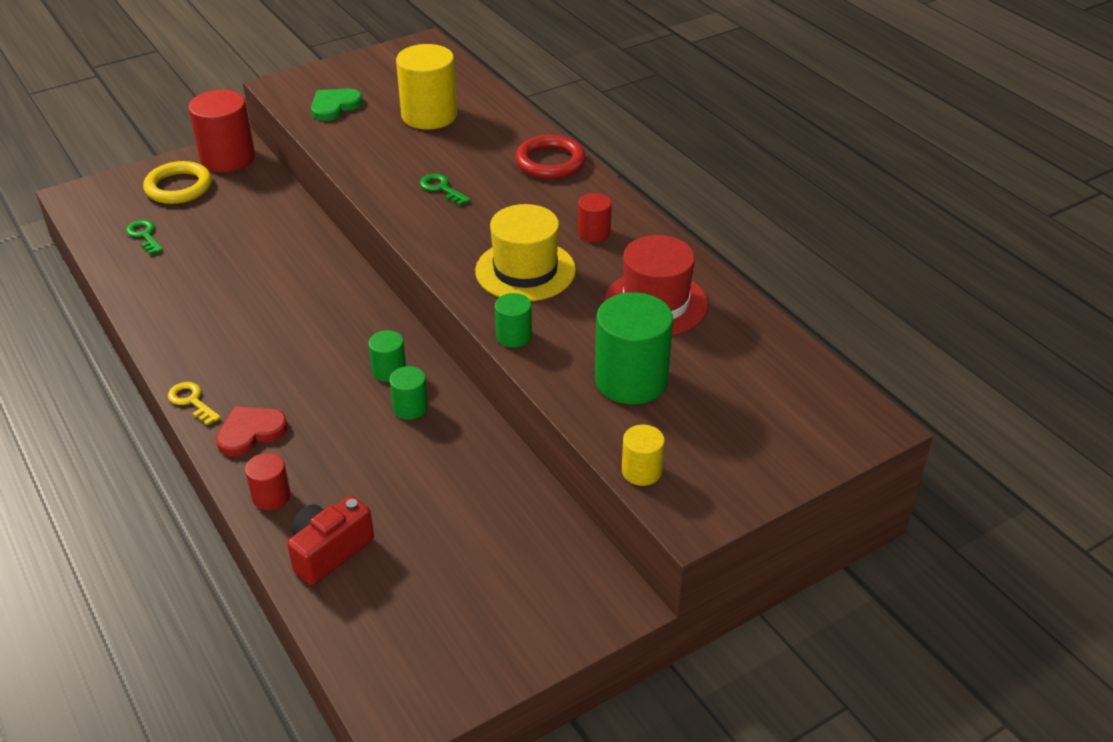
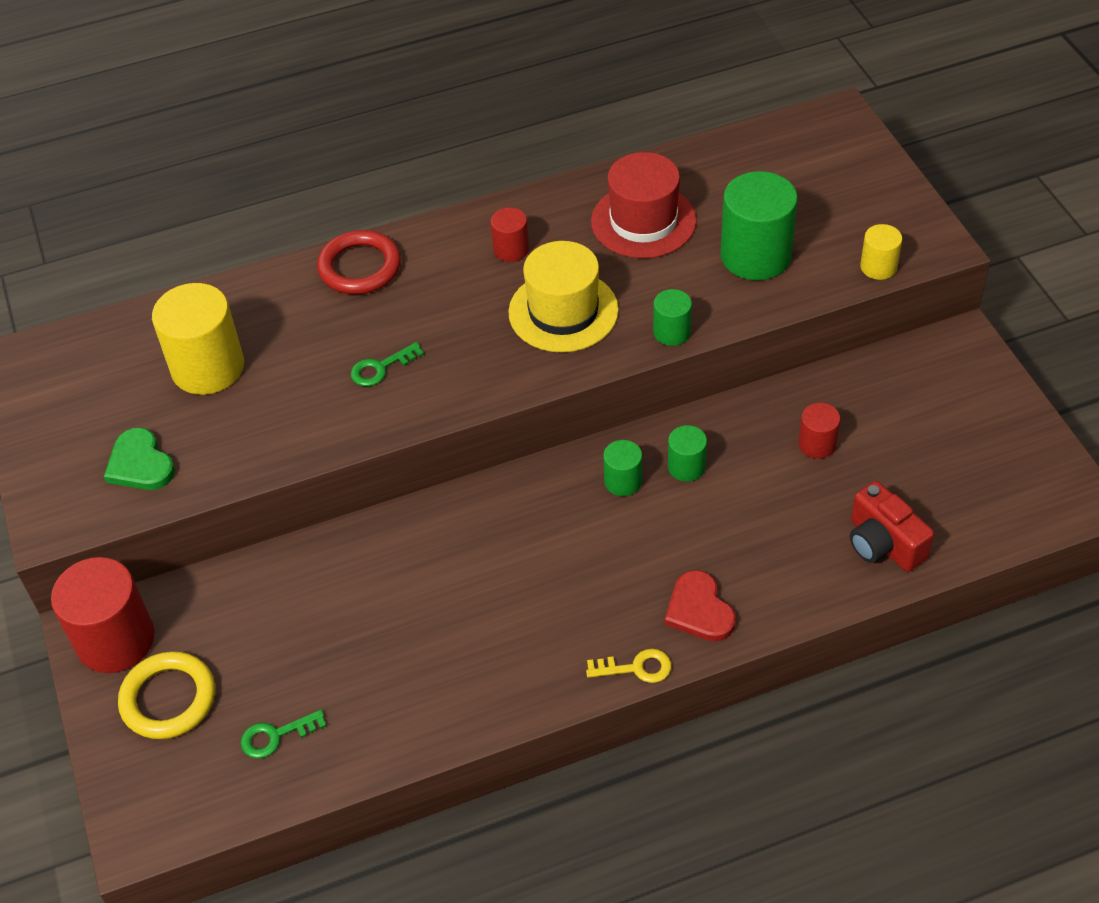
camera: 75 degrees left, 10 degrees up
yellow key [168,382,221,426] -> yellow key turned 150 degrees counterclockwise [586,649,672,683]
red cylinder [245,453,291,510] -> red cylinder moved to [798,403,840,459]

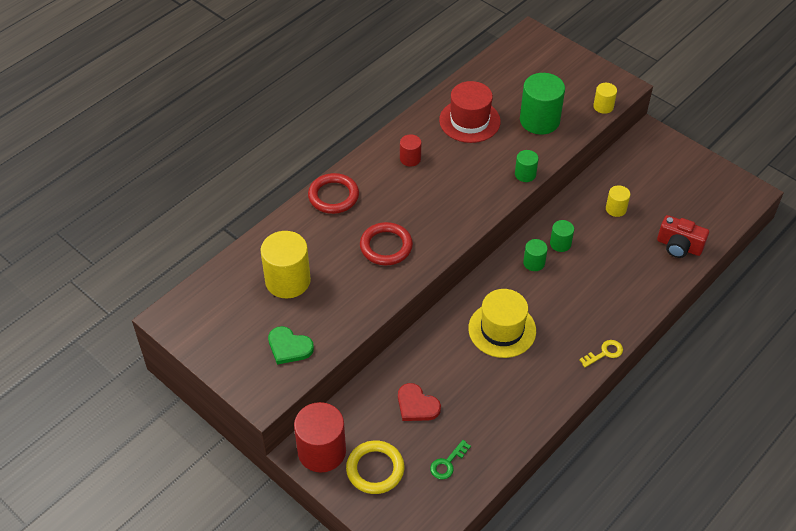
camera: 30 degrees left, 0 degrees up
green key [351,342,424,386] -> red ring [360,222,413,265]
yellow hat [508,241,619,353] -> yellow hat moved to [468,289,536,358]
red heart [665,570,736,641] -> red heart moved to [398,383,441,421]
red cylinder [798,403,840,459] -> yellow cylinder [606,185,630,217]

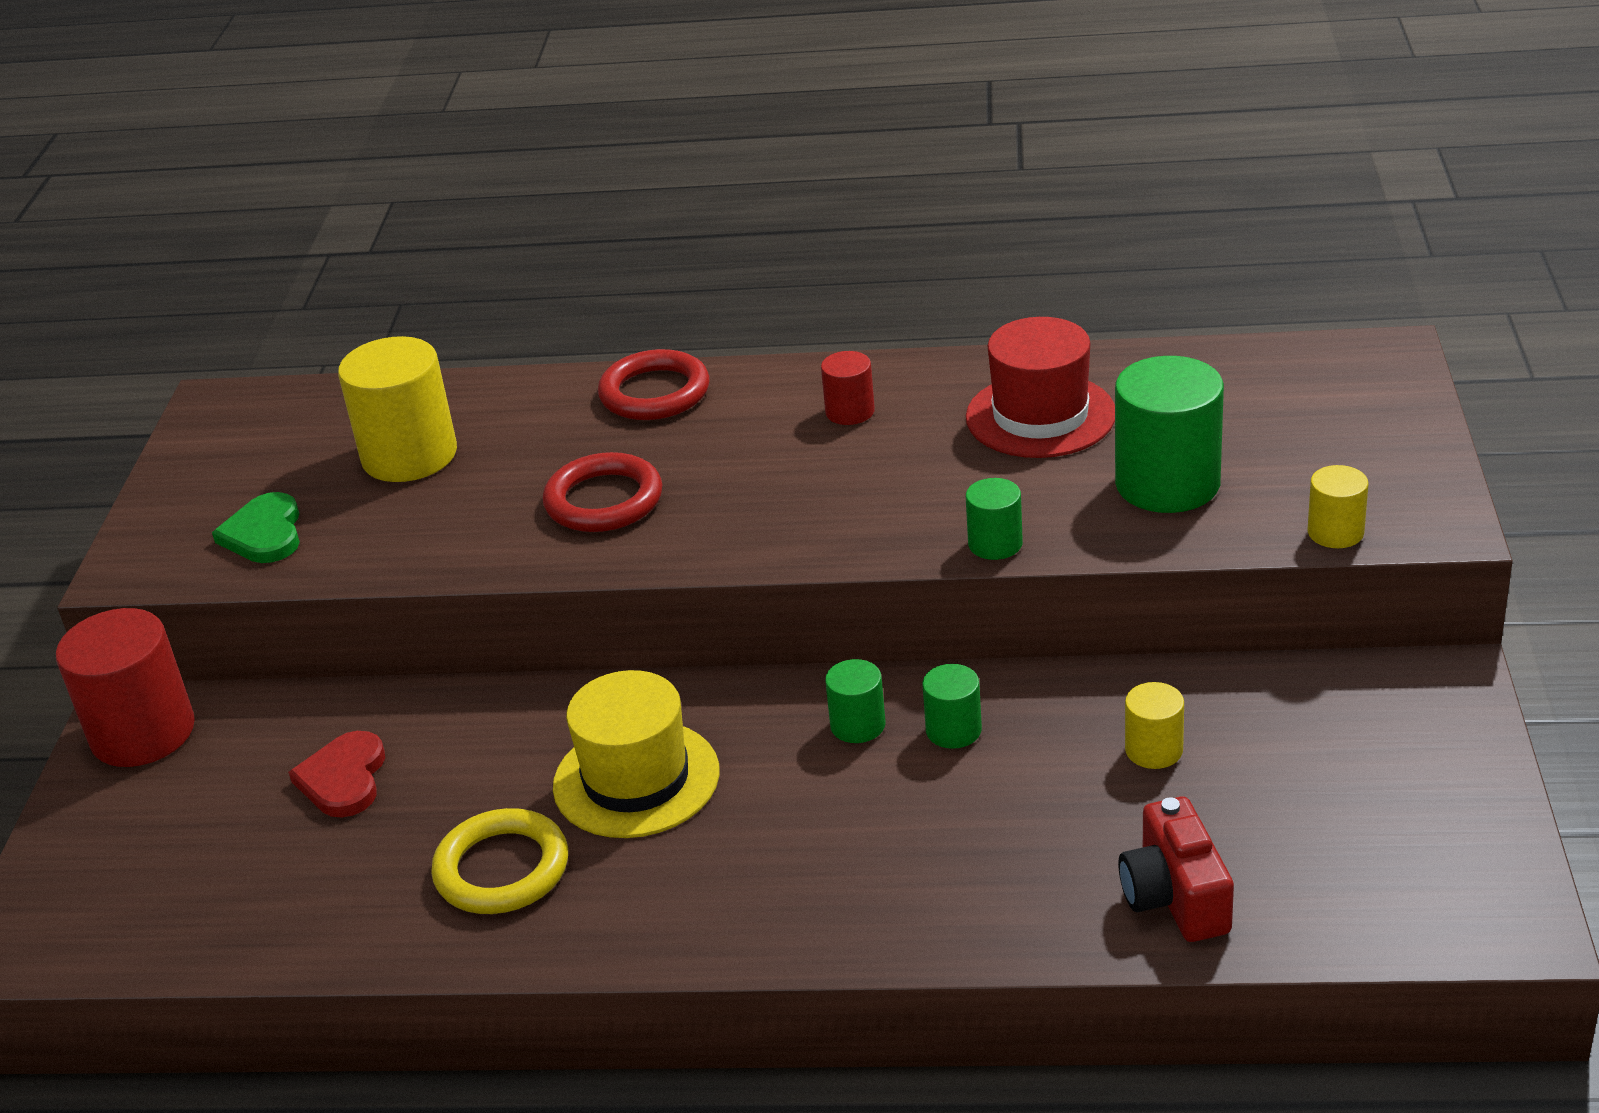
camera: 55 degrees right, 15 degrees down
yellow ring [346,440,404,494] -> yellow ring moved to [431,808,568,914]
green key [430,440,471,480] -> none
yellow key [579,340,623,367] -> none

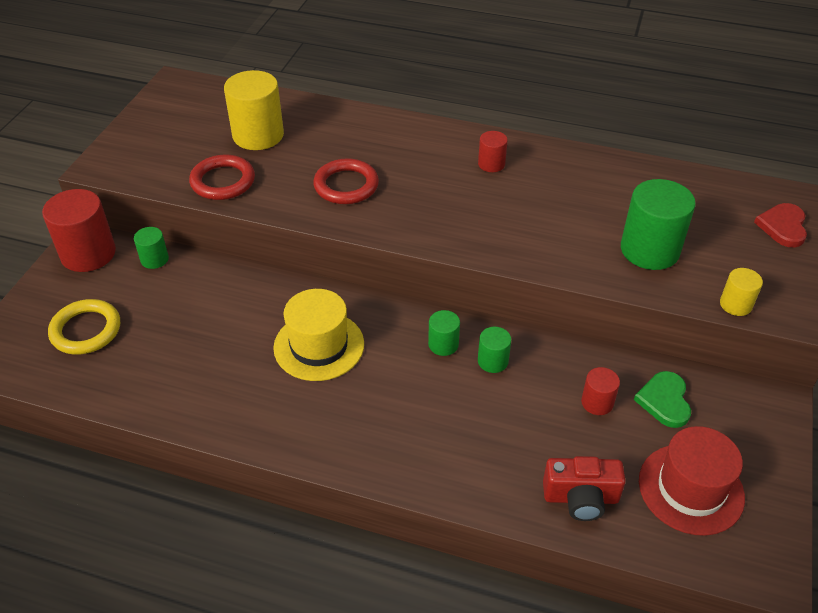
camera: 10 degrees right, 10 degrees up
green heart [212,492,300,563] -> green heart moved to [634,371,691,428]
red heart [288,731,385,817] -> red heart moved to [754,203,807,247]
yellow ring [431,808,568,914] -> yellow ring moved to [48,299,120,355]
red ring [598,349,709,420] -> red ring moved to [189,155,255,200]
red hat [966,317,1115,458] -> red hat moved to [639,426,745,536]
green cylinder [966,478,1023,560] -> green cylinder moved to [134,227,169,269]
red camera [1118,797,1234,942] -> red camera turned 90 degrees counterclockwise [543,456,626,521]
yellow cylinder [1125,682,1184,769] -> red cylinder [581,367,620,415]

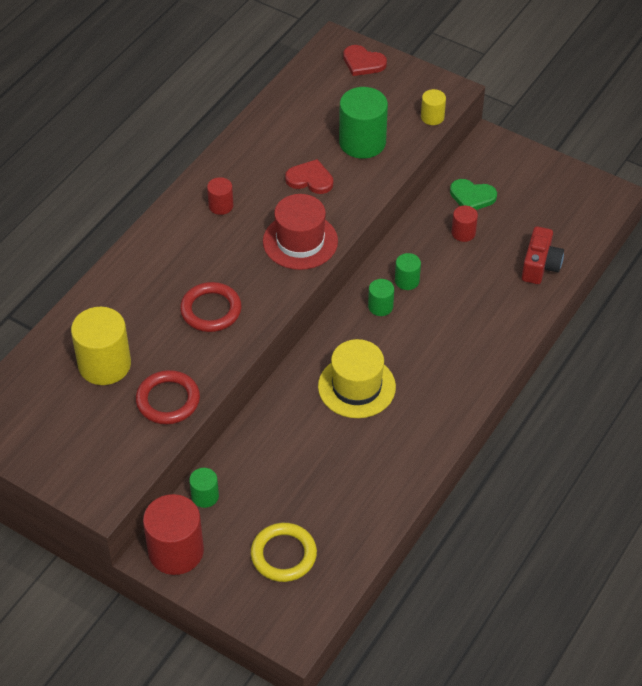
camera: 75 degrees left, 5 degrees up
red hat [639,426,745,536] -> red hat moved to [263,194,338,270]
none -> red heart [285,159,333,194]

